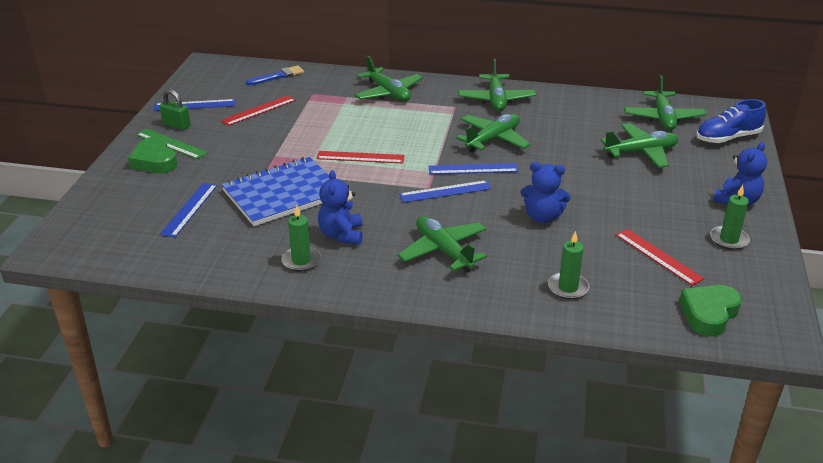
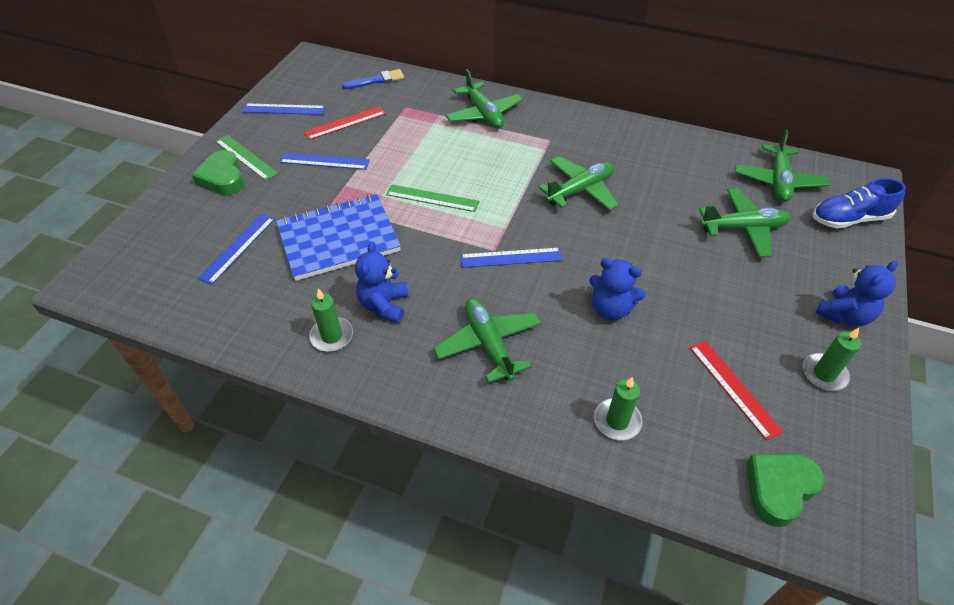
camera: 10 degrees right, 15 degrees up
green padlock [160,89,190,130] -> none
red ruler [316,151,405,163] -> green ruler [386,184,480,212]
blue ruler [428,163,519,174] -> blue ruler moved to [280,153,370,170]
green plane [458,59,536,111] -> none

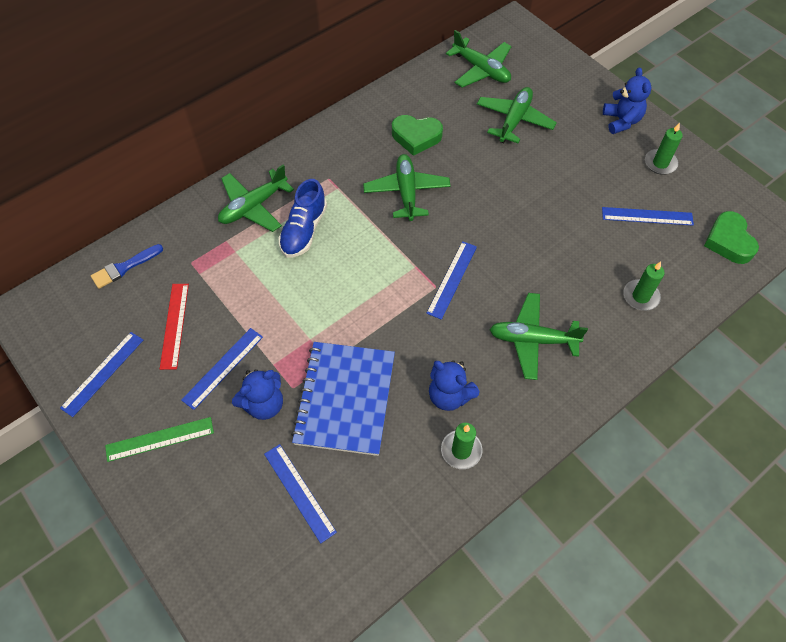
camera: 60 degrees left, 10 degrees up
green heart [192,150,244,195] -> green heart moved to [392,115,443,156]
blue brush [342,69,404,89] -> blue brush turned 135 degrees counterclockwise [91,244,163,289]
green ruler [386,184,480,212] -> none
green plane [445,69,523,128] -> green plane turned 135 degrees clockwise [218,164,294,232]
blue teddy bear [589,258,646,320] -> blue teddy bear moved to [232,369,283,420]
red ruler [690,341,783,440] -> blue ruler [602,207,694,226]
blue shoe [813,178,906,228] -> blue shoe moved to [278,179,327,257]

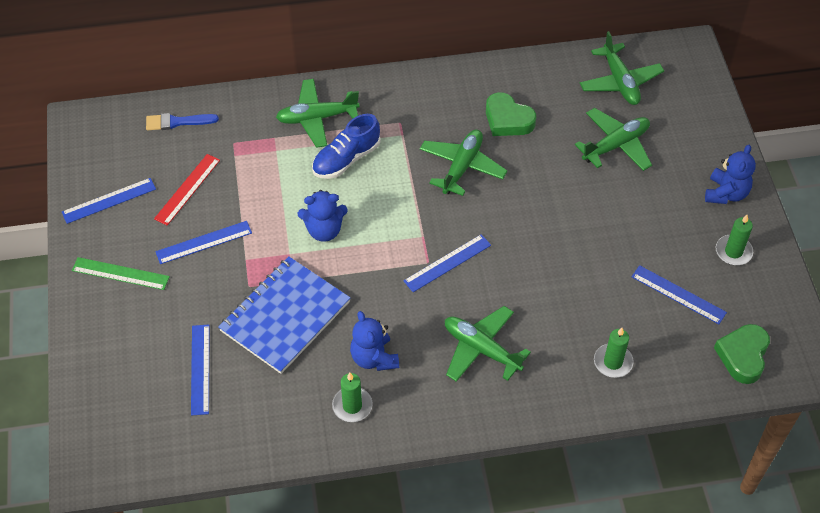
camera: 30 degrees right, 5 degrees down
blue teddy bear [232,369,283,420] -> blue teddy bear moved to [298,190,348,242]

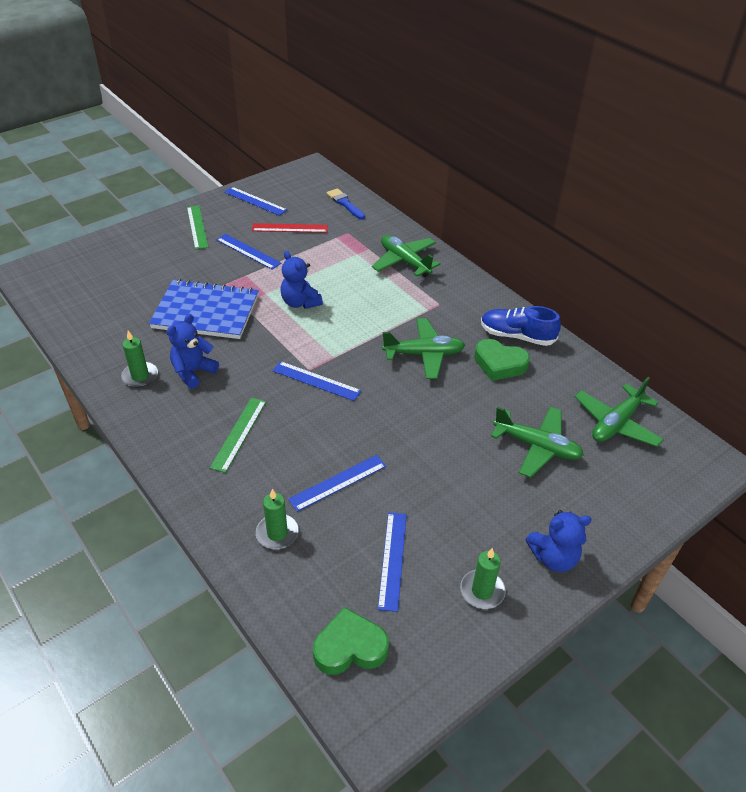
camera: 60 degrees right, 10 degrees down
blue ruler [191,325,210,416] -> blue ruler moved to [288,455,386,512]
blue shoe [312,114,381,179] -> blue shoe moved to [481,306,561,346]
green plane [445,306,531,382] -> green ruler [210,398,266,473]
green heart [486,92,536,136] -> green heart turned 75 degrees counterclockwise [474,339,530,381]

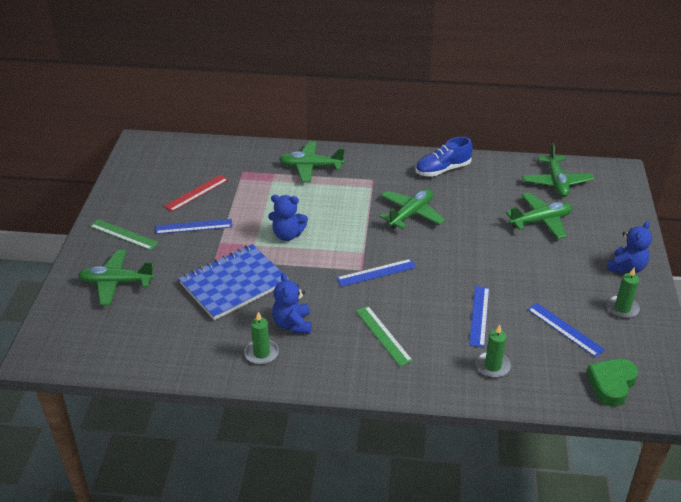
camera: 45 degrees left, 5 degrees down
blue ruler [224,187,287,216] -> none
blue brush [327,188,365,220] -> none
green heart [474,339,530,381] -> none
none -> green plane [78,250,155,305]

